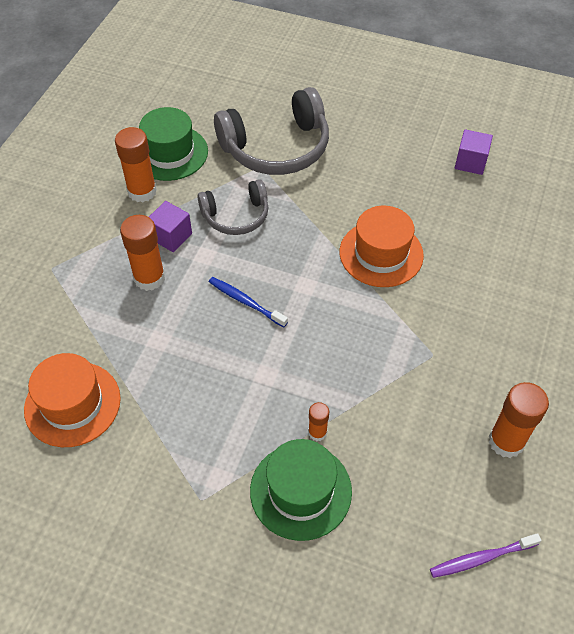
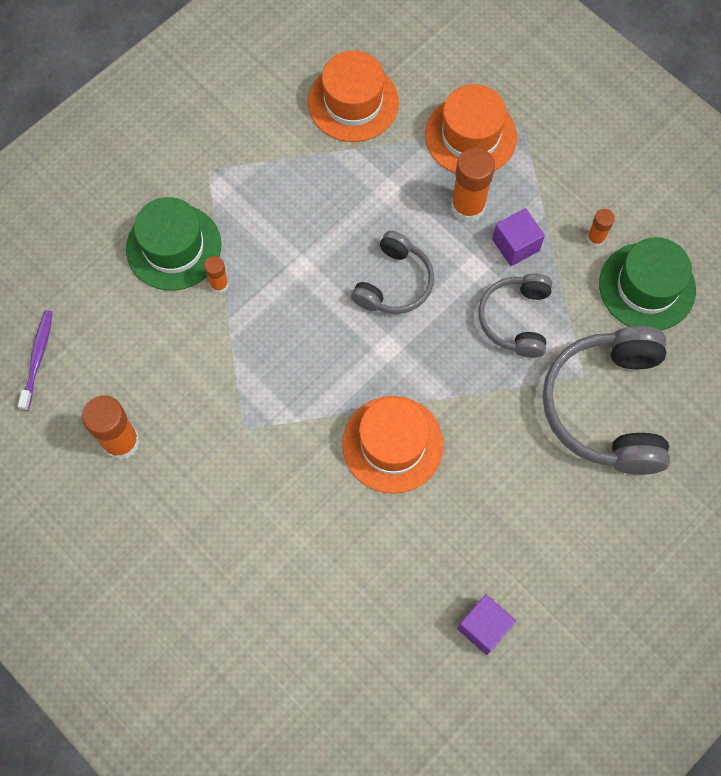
camera: 115 degrees right, 15 degrees up
orange glue stick [115,127,157,202] -> orange glue stick [587,209,615,247], size x0.53
blue toothbrush [209,277,288,327] -> grey headphones [351,231,434,314]
none -> orange hat [425,84,517,174]

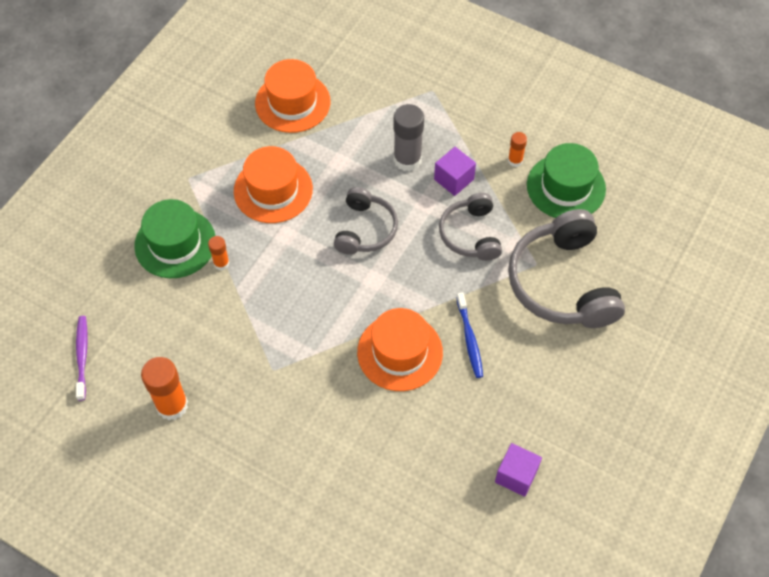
camera: 15 degrees left, 10 degrees down
orange hat [425,84,517,174] -> orange hat moved to [234,146,313,223]
orange glue stick [451,147,495,222] -> grey glue stick [393,104,424,171]
none -> blue toothbrush [456,292,483,378]

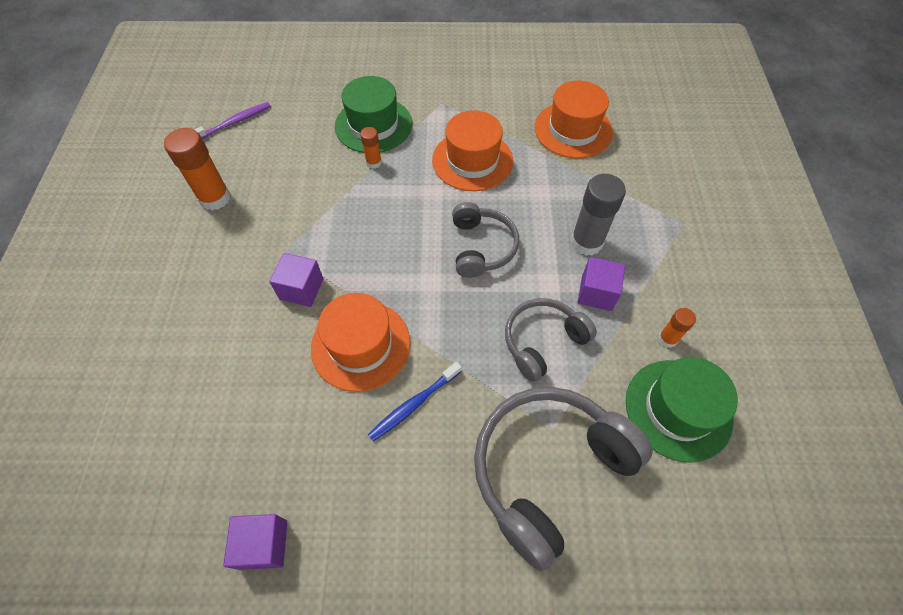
camera: 60 degrees right, 0 degrees up
grey headphones [334,187,398,255] -> grey headphones turned 75 degrees counterclockwise [452,202,519,278]
none -> purple cube [269,253,324,307]

